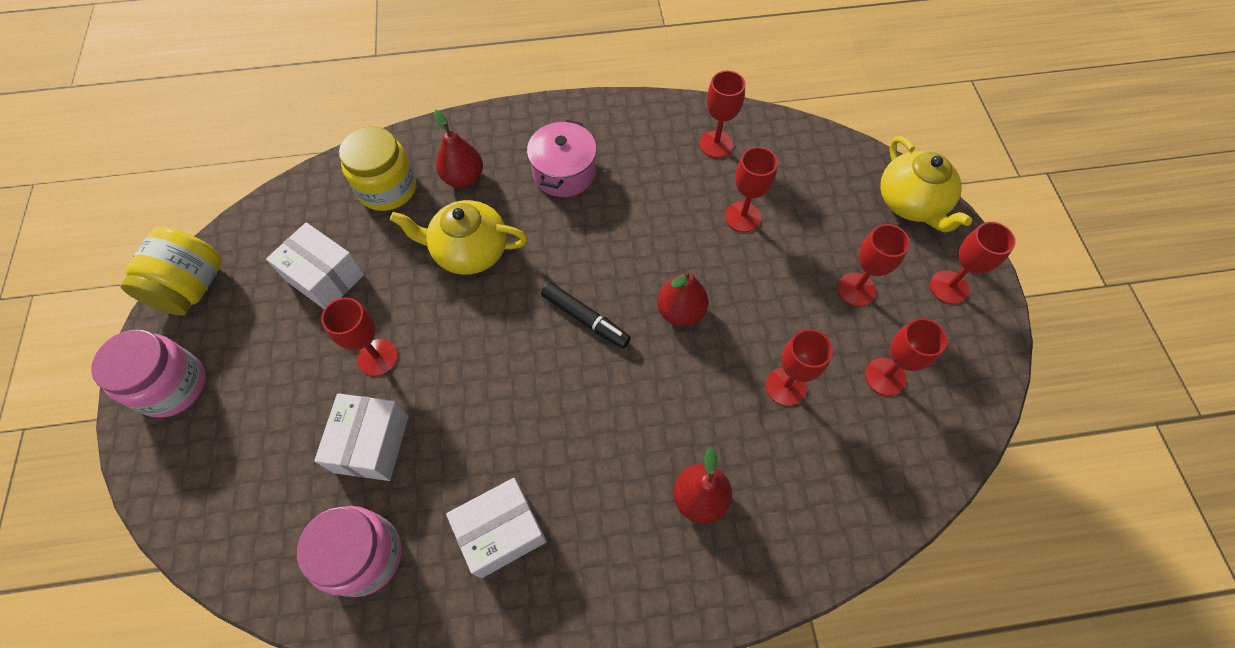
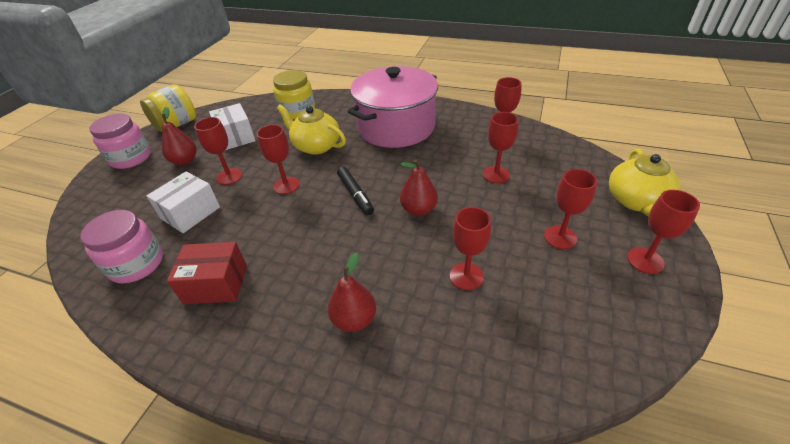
camera: 30 degrees right, 20 degrees down
red pear [434,110,483,188] -> red pear moved to [162,107,197,165]
white box [446,478,547,578] -> red box [167,242,247,304]
pink pot [527,120,597,197] -> pink pot [348,66,438,148], size x1.89
red goblet [865,318,947,396] -> red goblet moved to [257,124,299,194]

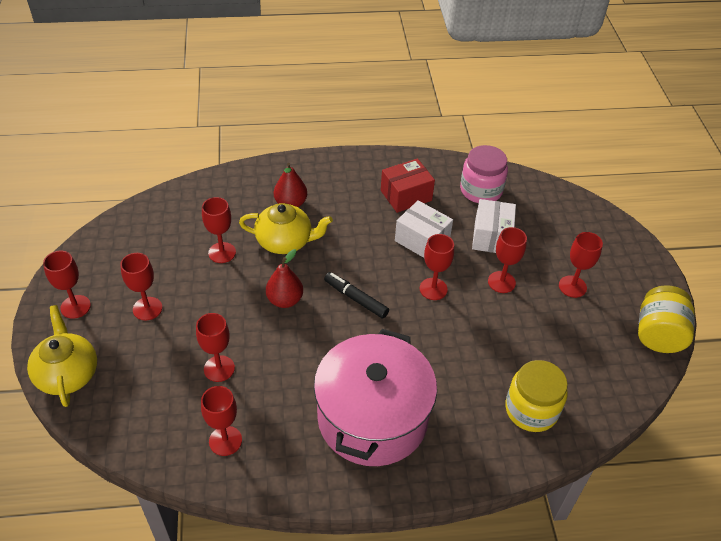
camera: 150 degrees right, 5 degrees up
pink jar [89,114,151,169] -> none
red pear [162,107,197,165] -> red goblet [559,232,603,298]
white box [209,103,256,150] -> white box moved to [395,200,453,258]
yellow teapot [277,104,346,155] -> yellow teapot moved to [239,203,333,254]

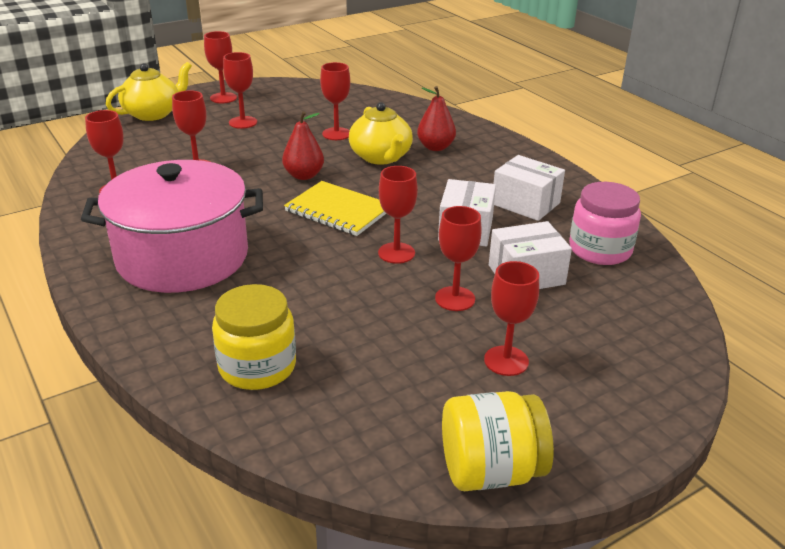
camera: 65 degrees right, 15 degrees down
black marker [324,272,389,319] -> yellow notebook [284,181,386,236]
red box [381,158,435,213] -> white box [494,155,565,221]

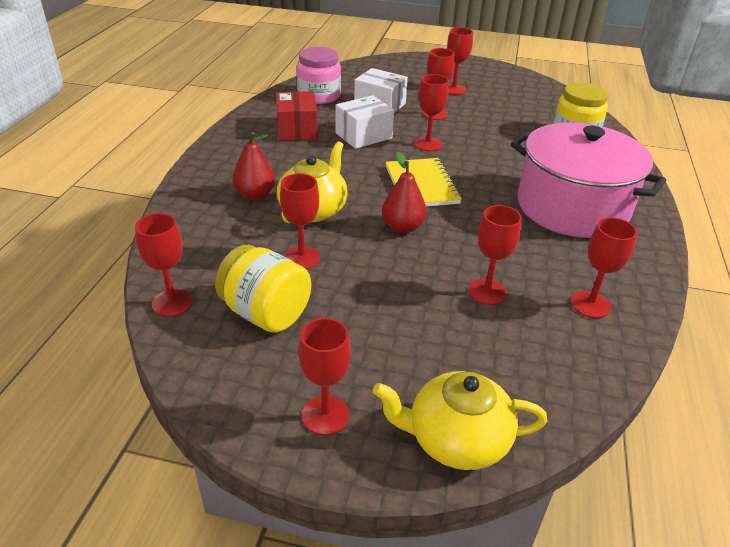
camera: 135 degrees left, 5 degrees up
red goblet [223,52,257,129] -> red goblet moved to [135,213,193,317]
yellow jar [442,391,554,491] -> yellow jar moved to [215,245,311,333]
white box [494,155,565,221] -> red box [276,91,318,141]

